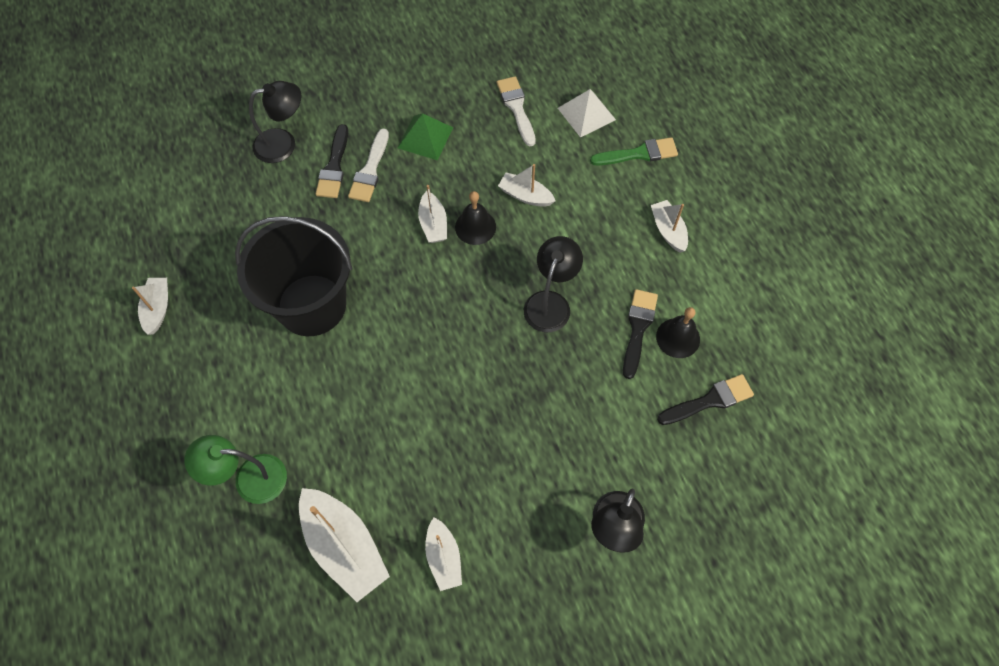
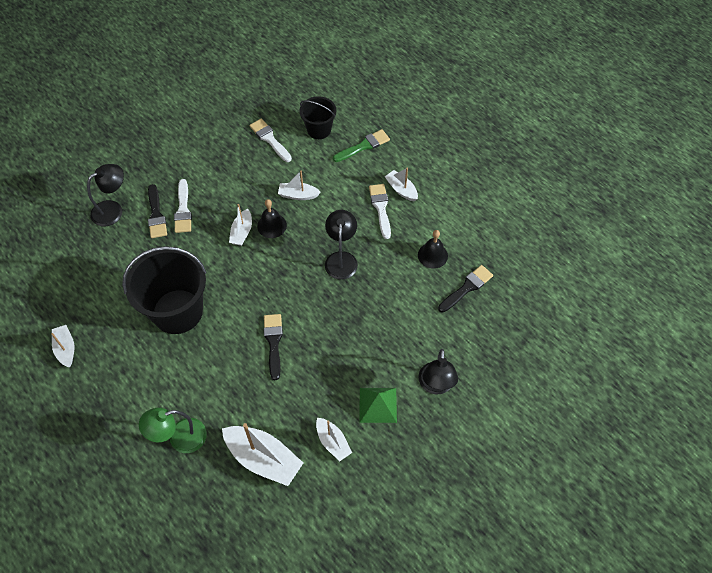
camera: 20 degrees left, 5 degrees down
green pyramid [398,113,453,160] -> green pyramid moved to [360,388,397,423]
white boat [418,185,447,243] -> white boat turned 45 degrees clockwise [229,204,252,246]
white pyramid [558,89,616,138] -> black bucket [299,96,336,139]
black brush [623,289,658,379] -> black brush moved to [264,314,283,380]
none -> white brush [369,184,391,239]

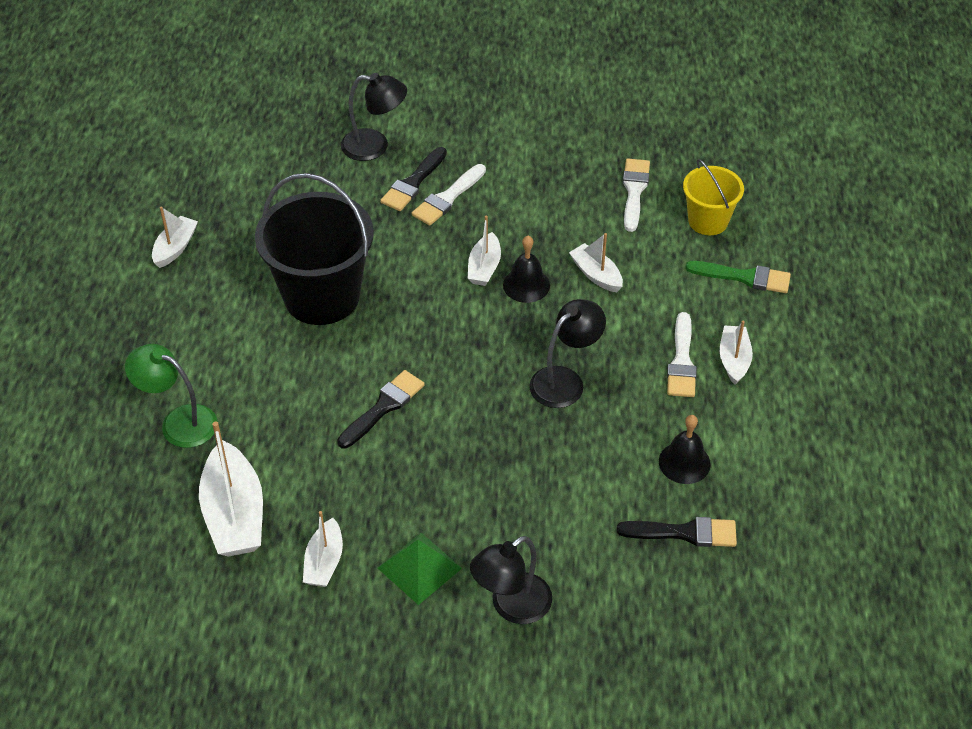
camera: 45 degrees right, 10 degrees down
white boat [229,204,252,246] -> white boat turned 45 degrees counterclockwise [467,215,501,286]
black bucket [299,96,336,139] -> yellow bucket [683,159,744,235]
white brush [369,184,391,239] -> white brush turned 150 degrees clockwise [667,312,697,397]

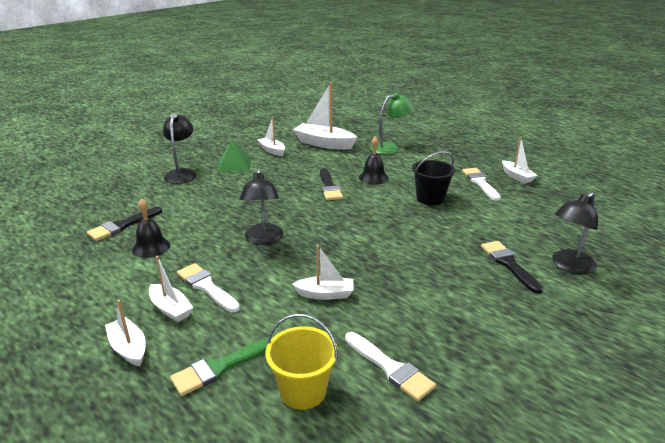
camera: 130 degrees right, 20 degrees down
black bucket [255,173,374,325] -> black bucket [412,151,455,206], size x0.55
white brush [412,164,486,226] -> white brush moved to [462,168,501,201]
white boat [467,215,501,286] -> white boat moved to [105,300,146,366]
black bell [503,236,550,303] -> black bell moved to [359,136,388,185]

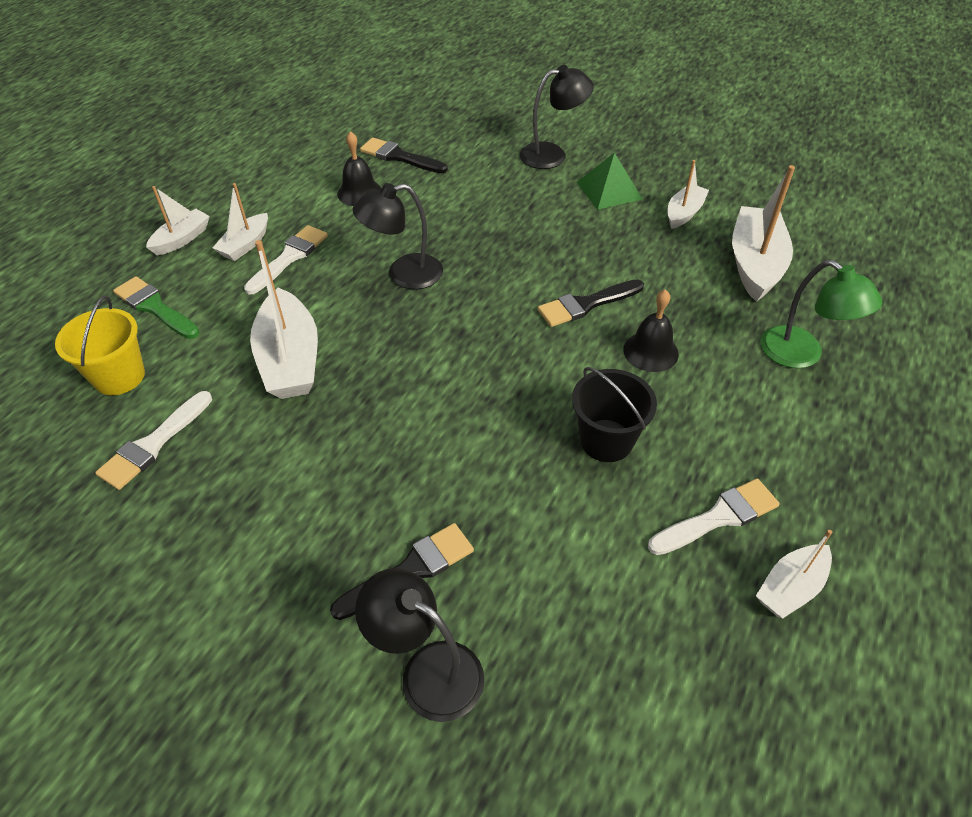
camera: 75 degrees right, 20 degrees up
white boat [292,245,354,300] -> white boat [250,240,318,399], size x1.76

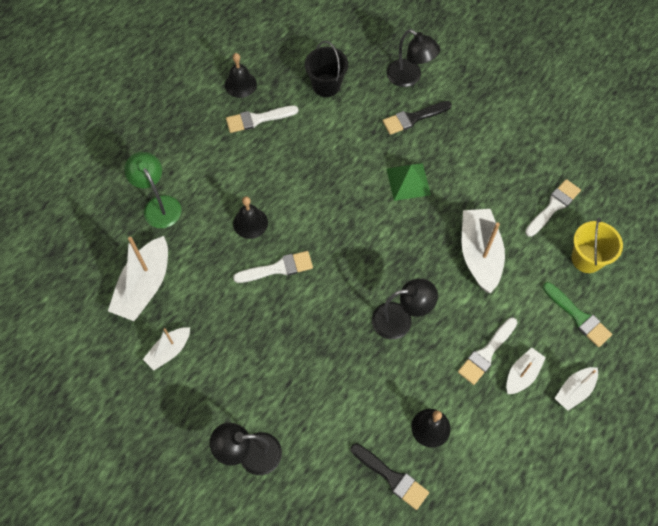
camera: 170 degrees left, 15 degrees up
black brush [538,279,644,327] -> white brush [233,251,313,283]
black bucket [572,367,657,462] -> black bucket moved to [305,41,348,97]
green pyramid [577,153,642,210] -> green pyramid moved to [387,163,431,201]
white boat [756,530,832,619] -> black bell [225,53,257,98]

